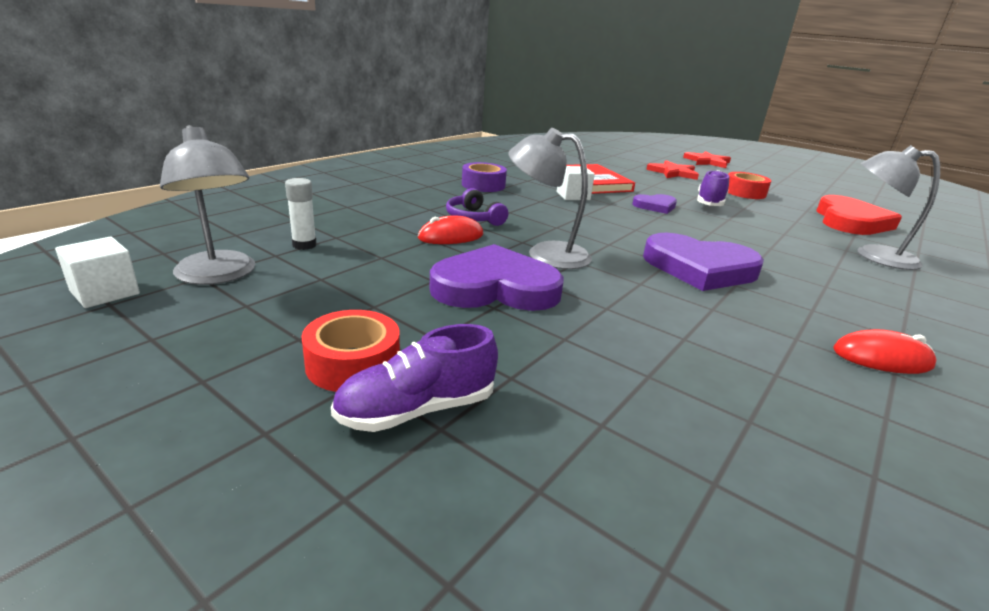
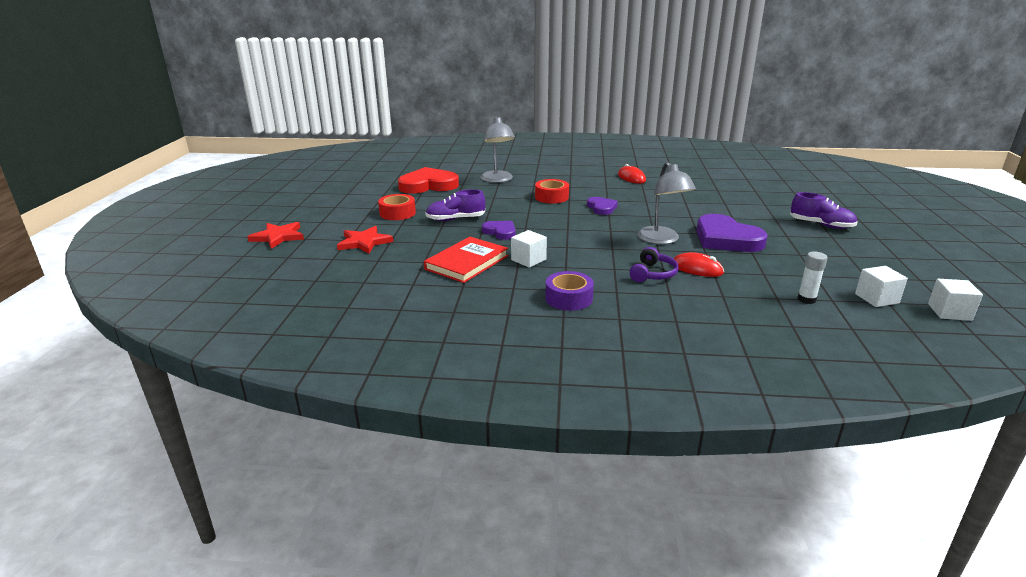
camera: 120 degrees left, 0 degrees up
grey lamp [160,125,255,285] -> white cube [855,266,908,307]
red tape [301,310,400,392] -> red tape moved to [535,179,569,203]
purple heart [643,233,764,291] -> purple heart [587,197,618,215], size x0.54

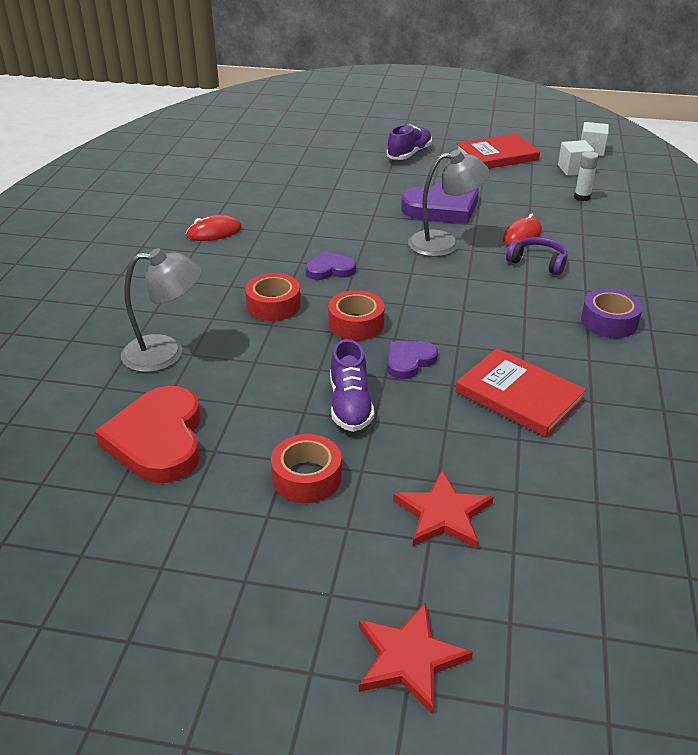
camera: 85 degrees left, 10 degrees up
white cube [511,230,547,268] -> none
none -> red tape [328,290,385,341]
none -> red book [457,134,540,169]

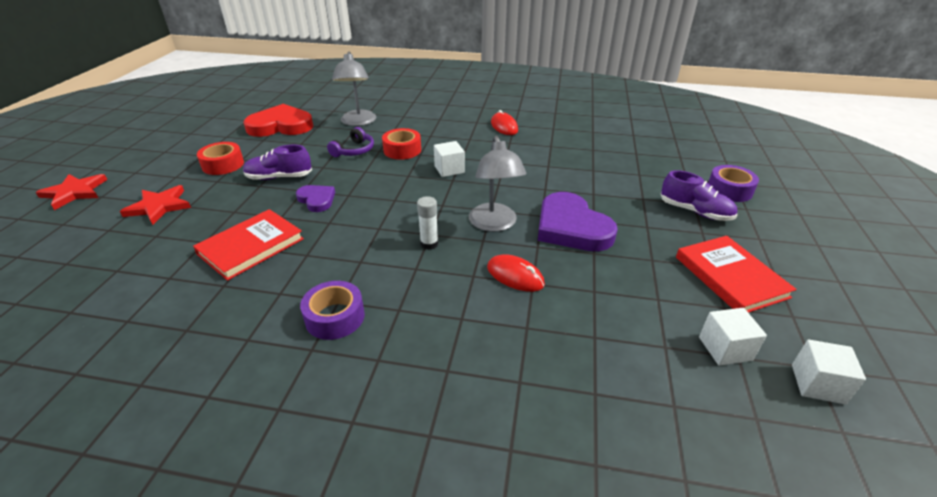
camera: 90 degrees right, 0 degrees up
purple heart [305,251,356,280] -> white cube [434,141,465,177]
red tape [328,290,385,341] -> none
purple headphones [506,237,568,275] -> purple headphones moved to [327,127,374,157]
white glue stick [574,151,599,201] -> white glue stick moved to [417,196,438,250]
none -> purple tape [708,165,759,202]

